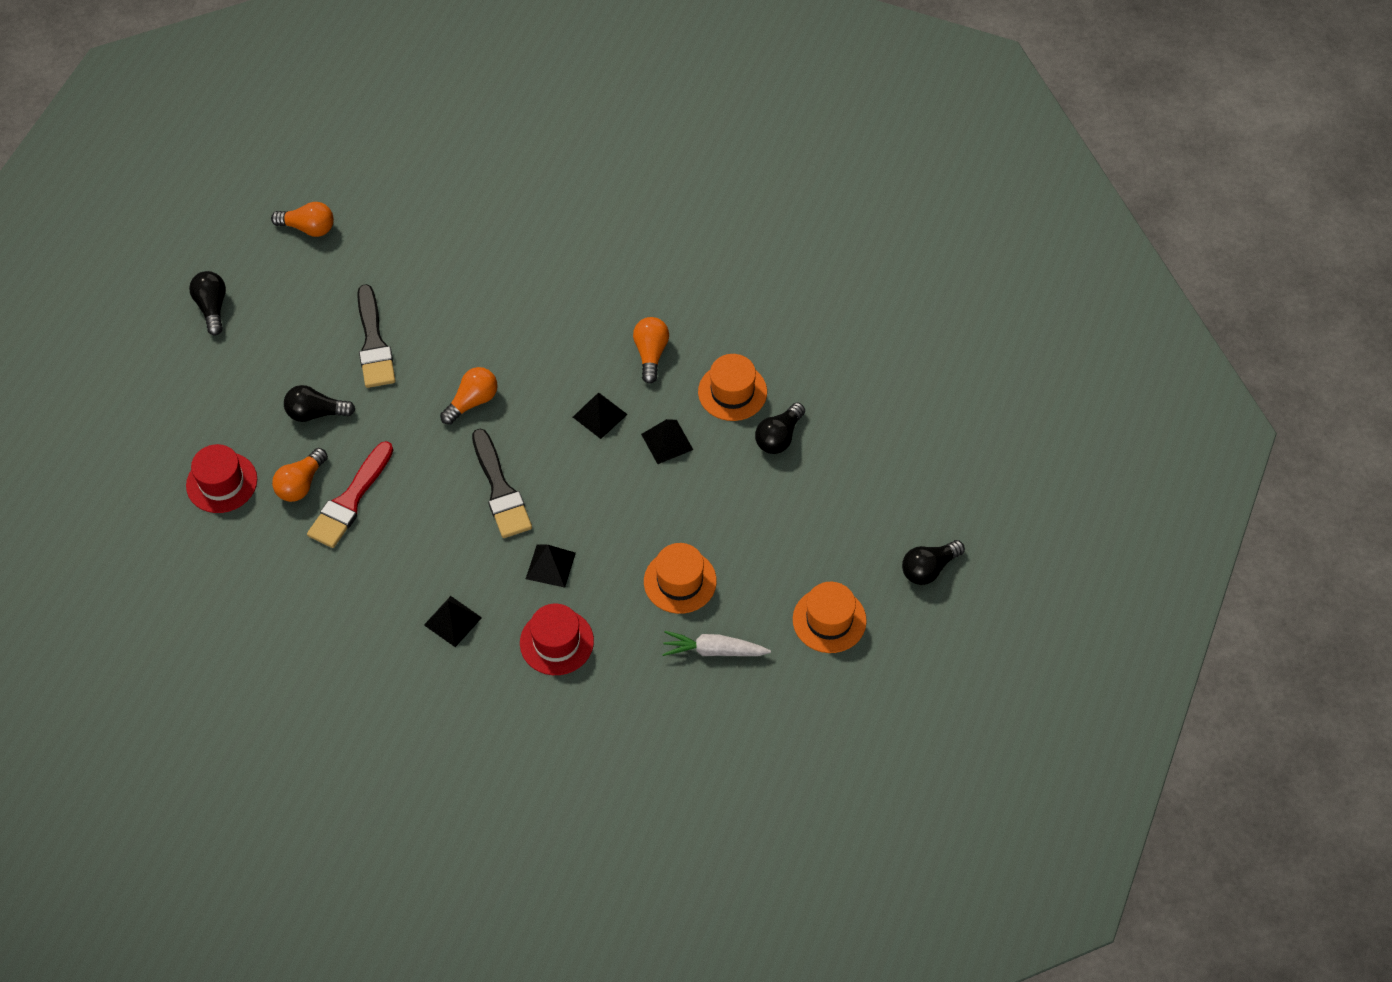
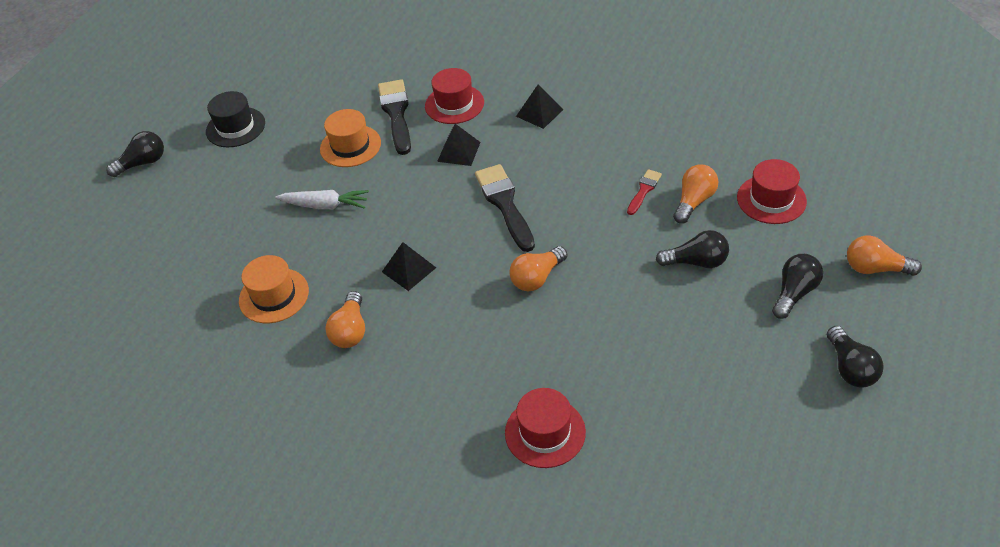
camera: 175 degrees left, 10 degrees down
orange light bulb [271,202,334,237] -> orange light bulb moved to [847,235,922,276]
red brush [307,441,393,548] -> red brush [627,169,662,215], size x0.53
black brush [357,284,396,388] -> black brush moved to [378,79,411,155]
black pyramid [641,419,693,464] -> none
white carrot [662,631,771,656] -> white carrot moved to [275,190,369,209]
black light bulb [755,402,805,454] -> black light bulb moved to [772,254,823,319]
orange hat [793,582,867,653] -> black hat [206,91,265,147]
none -> red hat [505,388,586,468]

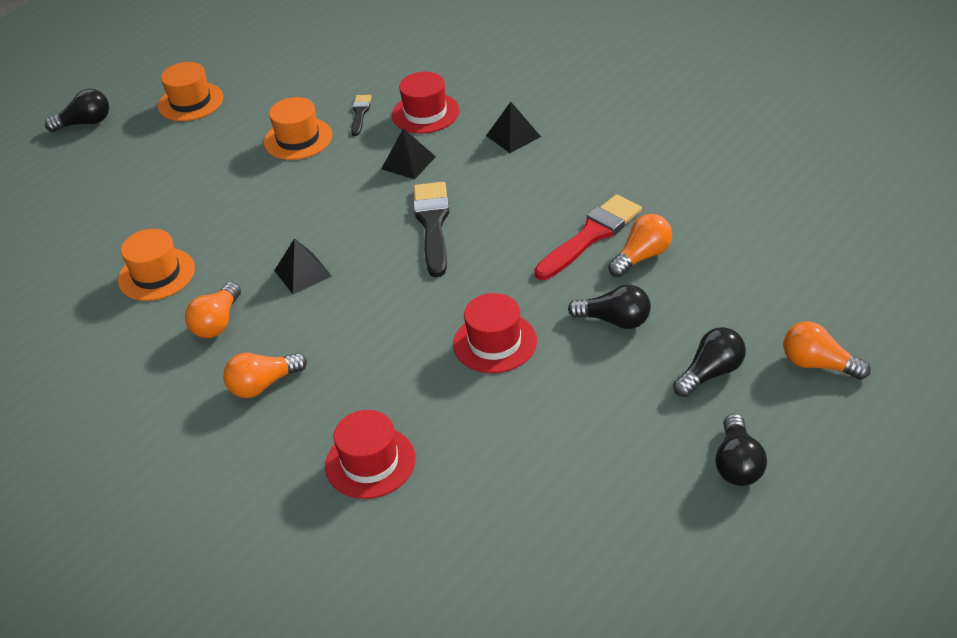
camera: 15 degrees right, 5 degrees down
black hat [206,91,265,147] -> orange hat [158,62,223,121]
white carrot [275,190,369,209] -> none
black brush [378,79,411,155] -> black brush [351,95,372,136], size x0.53
orange light bulb [509,246,567,291] -> orange light bulb moved to [223,353,307,398]
red brush [627,169,662,215] -> red brush [534,194,642,280], size x1.88
red hat [737,159,807,224] -> red hat moved to [453,293,537,373]

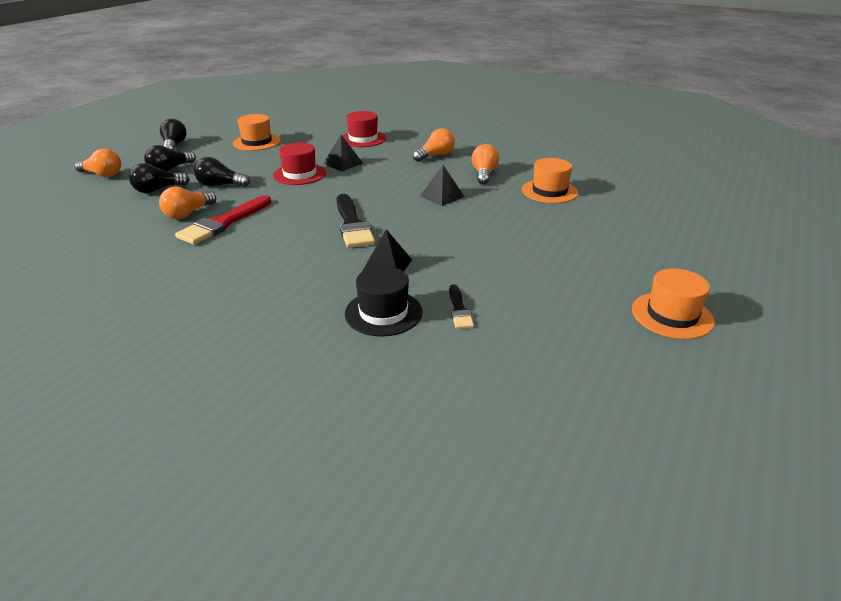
camera: 165 degrees right, 10 degrees down
black light bulb [45,89,109,132] -> black light bulb moved to [129,163,190,193]
orange hat [264,97,332,160] -> orange hat moved to [233,114,281,151]
red hat [392,72,460,134] -> black hat [345,266,423,337]
black pyramid [486,102,541,153] -> black pyramid moved to [323,135,363,171]

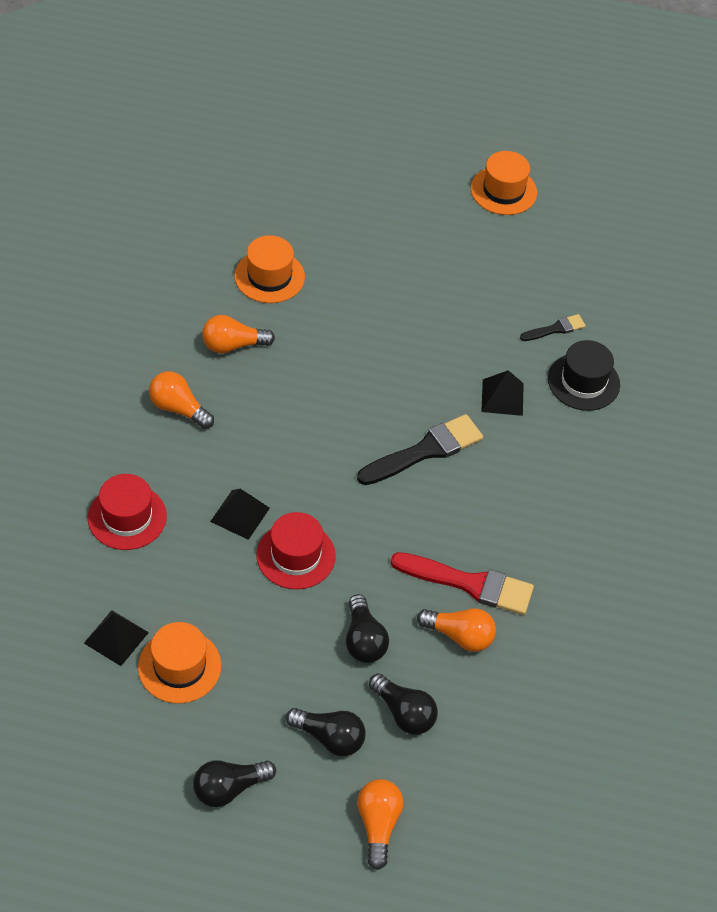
camera: 110 degrees left, 20 degrees up
black pyramid [420,165,465,206] -> black pyramid moved to [84,610,149,666]

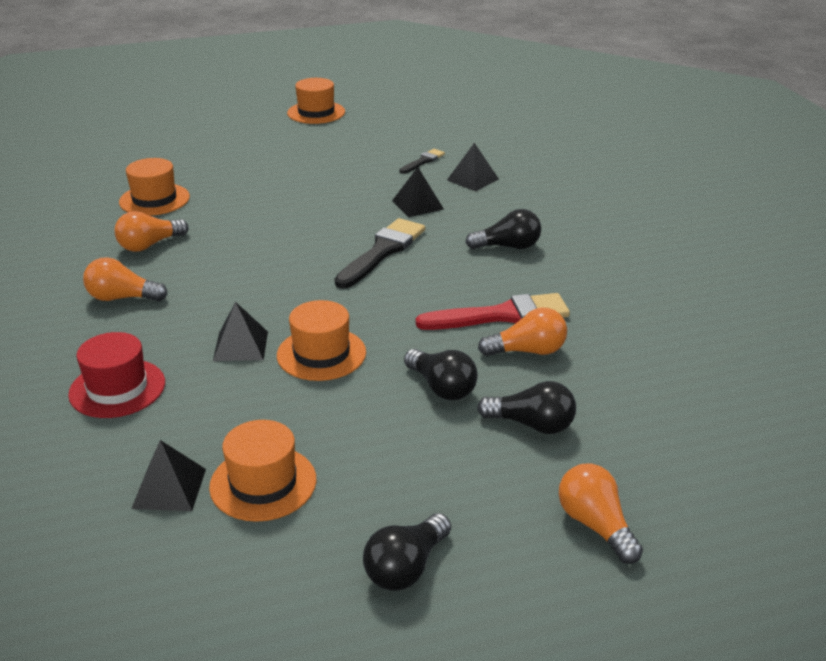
camera: 25 degrees left, 20 degrees down
red hat [256,512,336,589] -> orange hat [277,300,366,381]
black light bulb [286,708,366,756] -> black light bulb moved to [465,209,541,249]
black hat [548,340,620,411] -> black pyramid [447,143,499,192]

